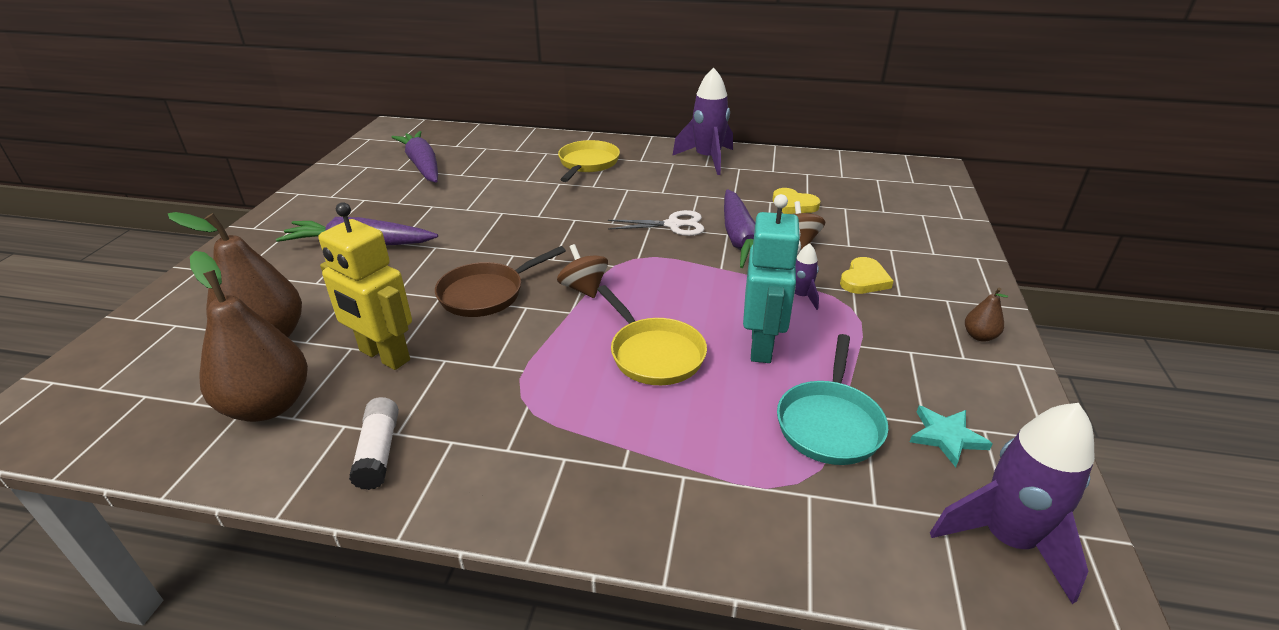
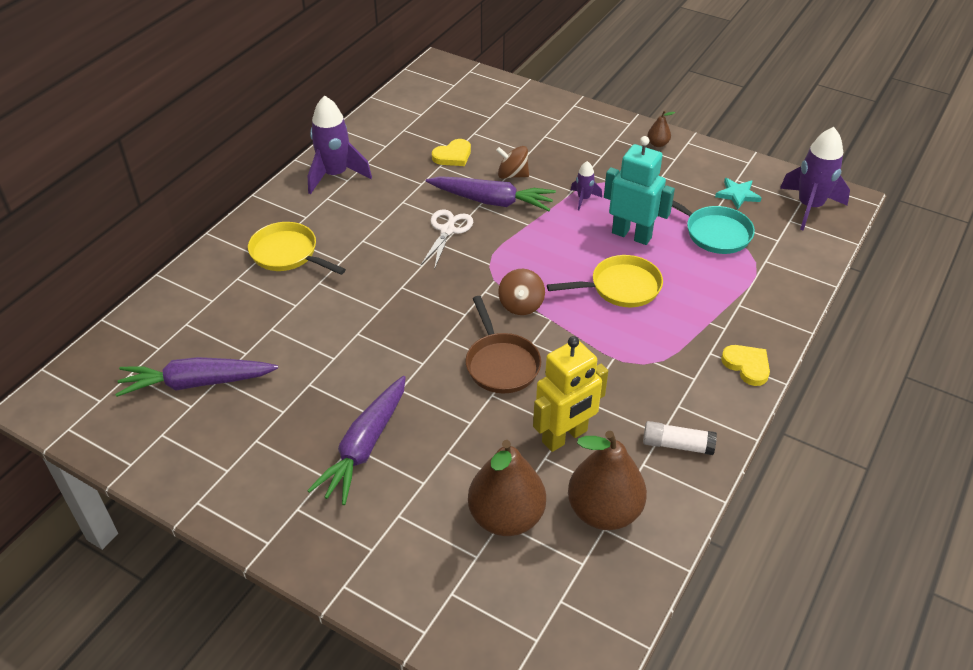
camera: 70 degrees left, 10 degrees up
brown spinning top [557,244,608,298] -> brown spinning top turned 75 degrees counterclockwise [498,269,545,315]
yellow heart [840,257,893,294] -> yellow heart moved to [721,345,770,386]

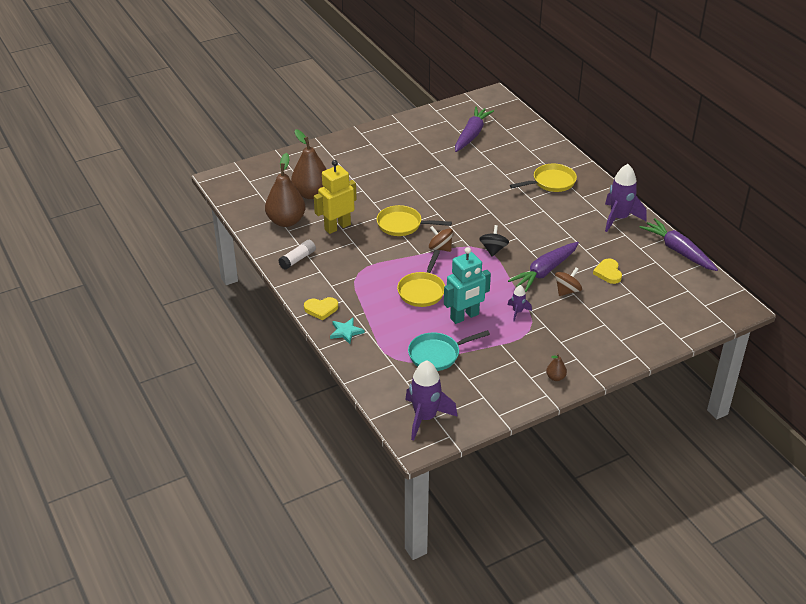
camera: 120 degrees right, 5 degrees down
purple carrot [307,376,406,505] -> purple carrot moved to [639,218,718,271]
white scissors [420,209,473,270] -> none
brown pan [466,296,541,393] -> yellow pan [377,205,452,236]
yellow robot [533,336,608,452] -> yellow robot turned 60 degrees clockwise [314,160,357,234]
turquoise star [715,178,761,210] -> turquoise star moved to [330,318,365,344]
none -> black spinning top [479,225,509,257]

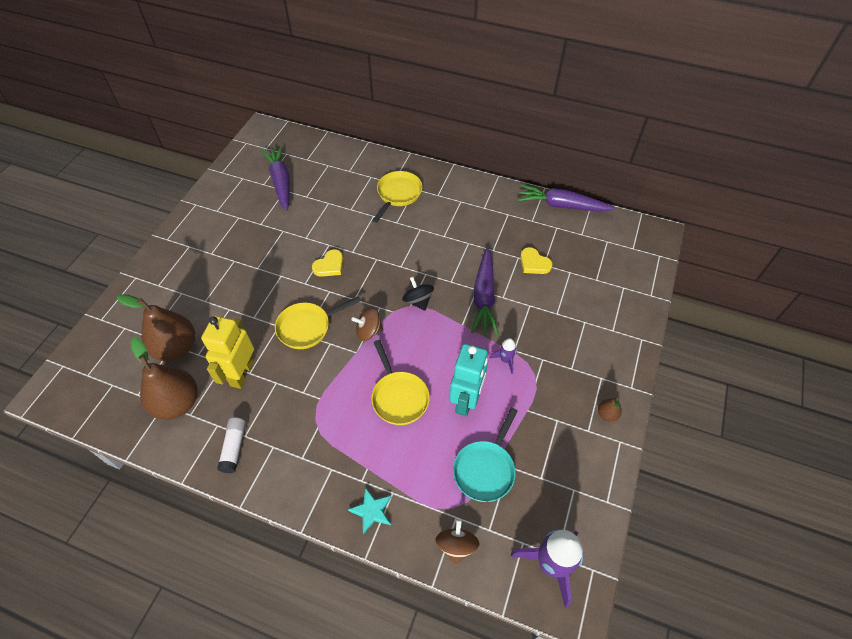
camera: 40 degrees left, 15 degrees up
yellow heart [304,297,338,320] -> yellow heart moved to [312,249,343,277]
brown spinning top [555,268,582,296] -> brown spinning top moved to [435,519,479,564]
purple rocket [605,164,646,232] -> none

